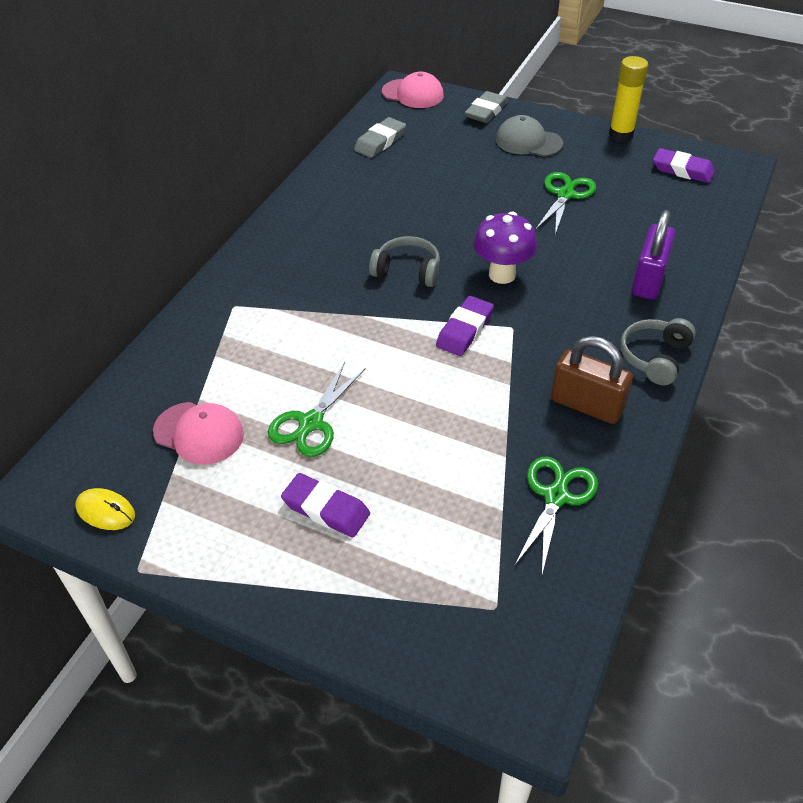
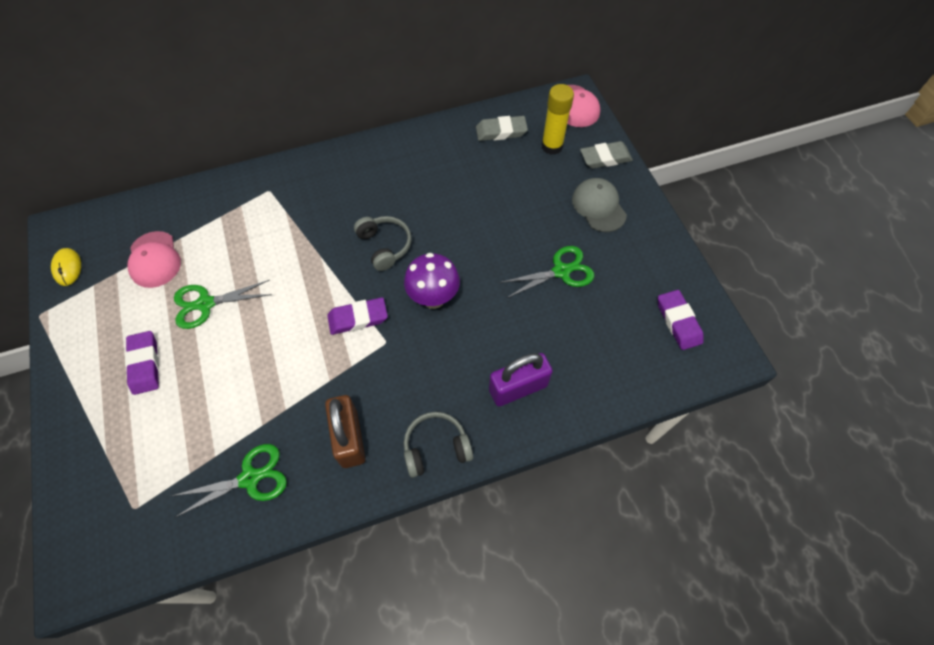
camera: 45 degrees right, 15 degrees up
yellow glue stick [609,56,648,142] -> yellow glue stick moved to [541,84,574,155]

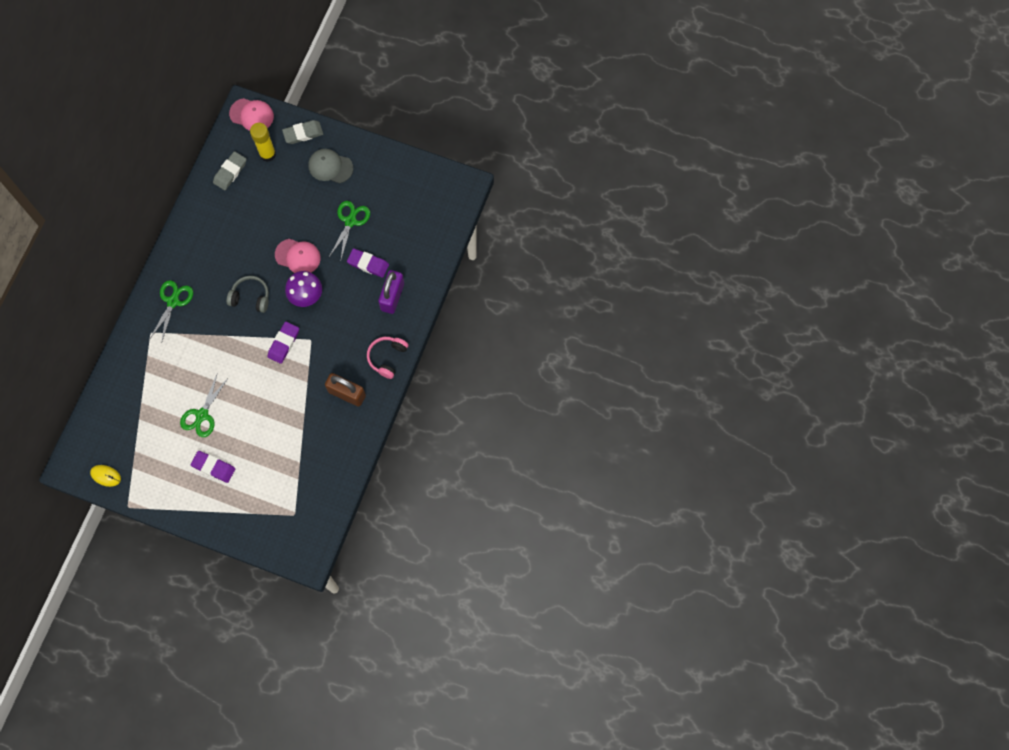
camera: 50 degrees left, 10 degrees up
pink cap [127,231,181,288] -> pink cap moved to [275,239,321,273]
green scissors [172,444,287,517] -> green scissors moved to [149,280,193,344]
grey headphones [404,412,473,478] -> pink headphones [367,337,409,379]
grey eraser [580,141,633,169] -> grey eraser turned 45 degrees clockwise [282,120,323,144]
purple eraser [658,290,704,350] -> purple eraser moved to [347,248,389,278]

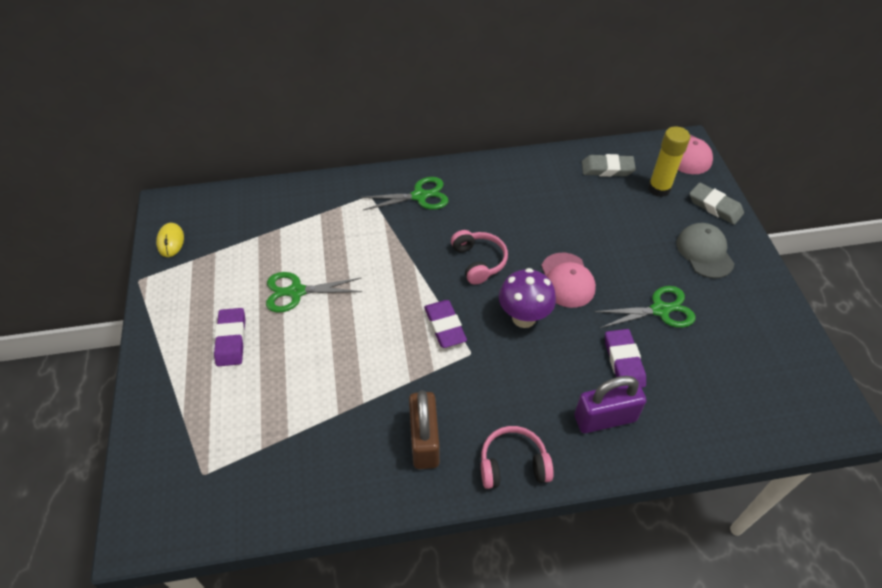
camera: 60 degrees right, 20 degrees down
grey headphones [227,276,269,313] -> pink headphones [451,230,508,285]
purple eraser [267,321,299,364] -> purple eraser turned 75 degrees clockwise [424,300,467,348]

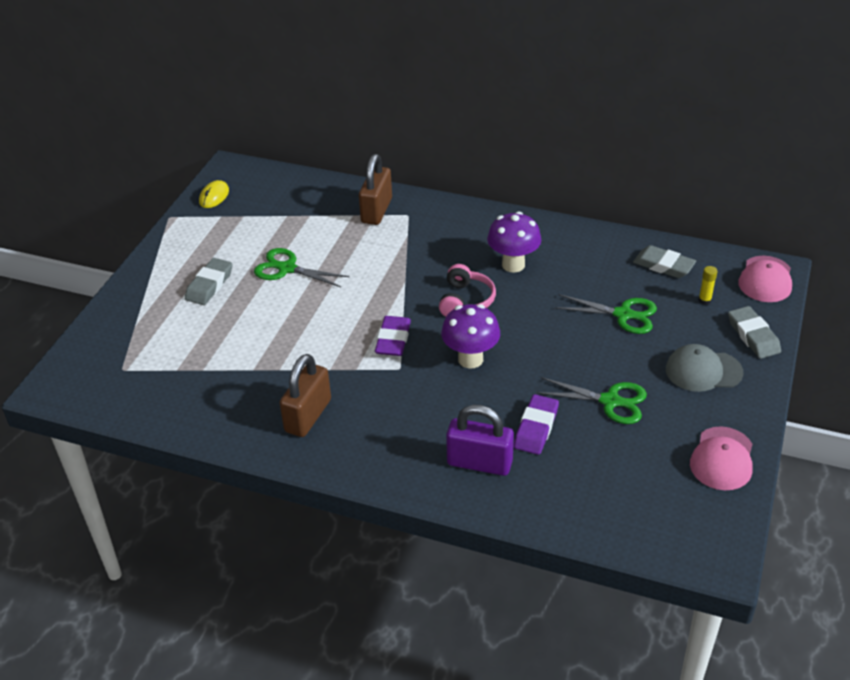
camera: 30 degrees right, 10 degrees down
purple eraser [214,308,245,366] -> grey eraser [185,258,233,305]
green scissors [360,177,449,210] -> green scissors moved to [554,294,657,334]
pink headphones [481,426,554,489] -> none
pink cap [541,253,596,308] -> pink cap moved to [690,426,753,490]
yellow glue stick [648,126,690,197] -> yellow glue stick [698,266,717,305], size x0.49
grey cap [676,223,734,278] -> grey cap turned 105 degrees counterclockwise [666,344,743,392]
none -> brown padlock [359,154,392,225]
none -> purple mushroom [487,211,541,273]

